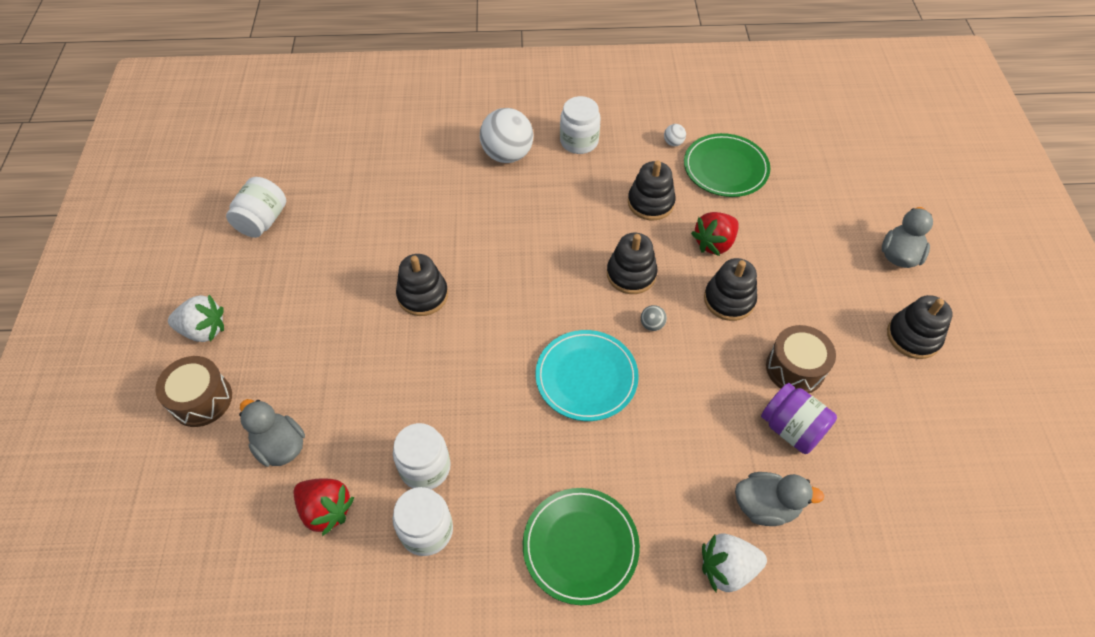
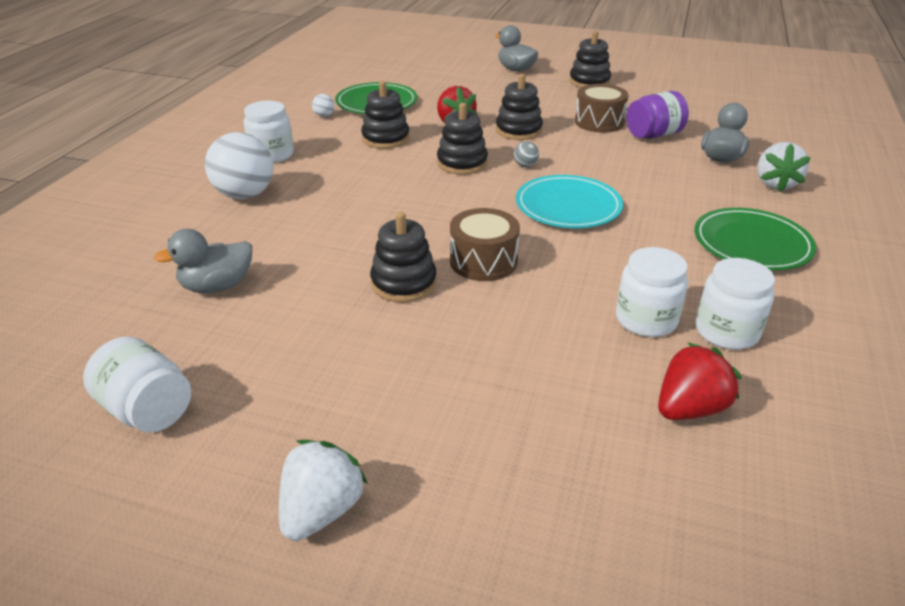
camera: 70 degrees left, 20 degrees down
brown drum [155,356,232,427] -> brown drum moved to [450,208,520,281]
grey duck [239,399,305,467] -> grey duck moved to [154,229,252,293]

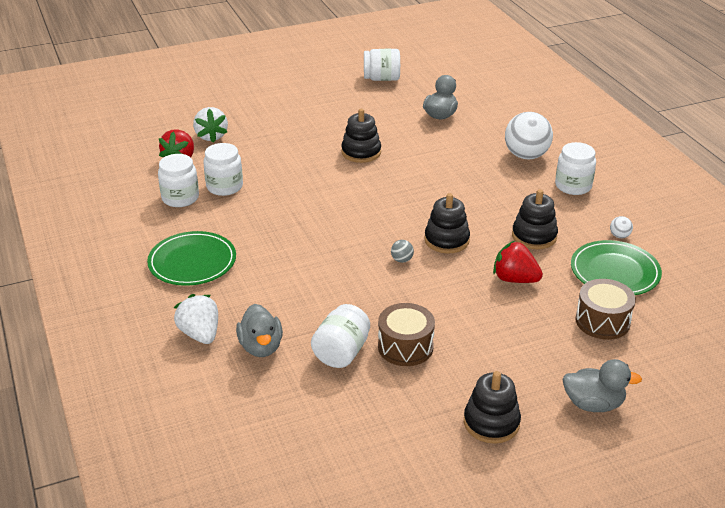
camera: 140 degrees right, 0 degrees up
white strawberry [279,440,368,541] -> white strawberry moved to [193,107,228,143]
brown drum [450,208,520,281] -> brown drum moved to [575,279,636,340]
black stacking toy [496,74,543,140] -> none
turquoise plate [516,175,623,228] -> none
purple jar [627,91,689,139] -> white jar [311,304,370,368]

